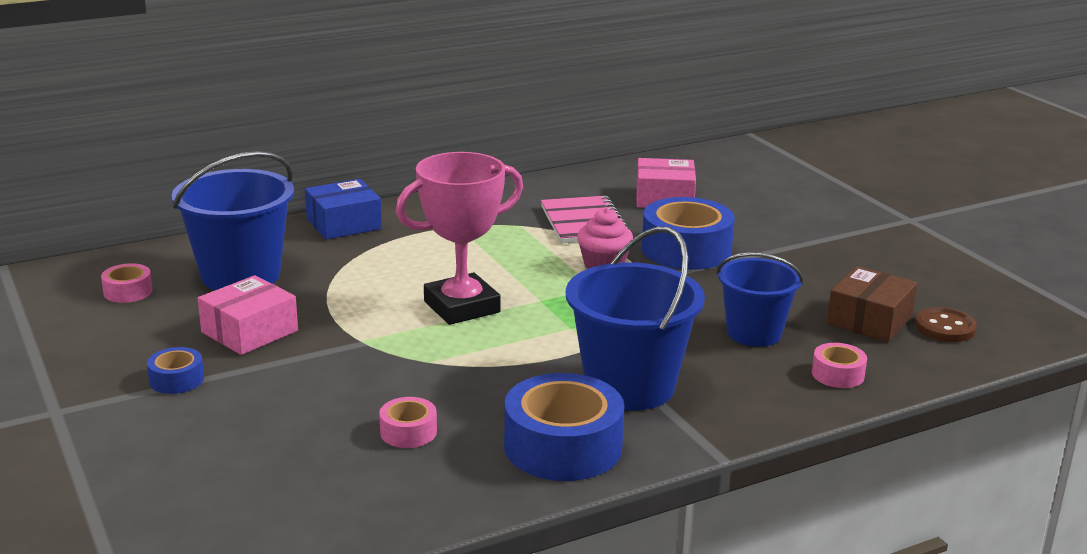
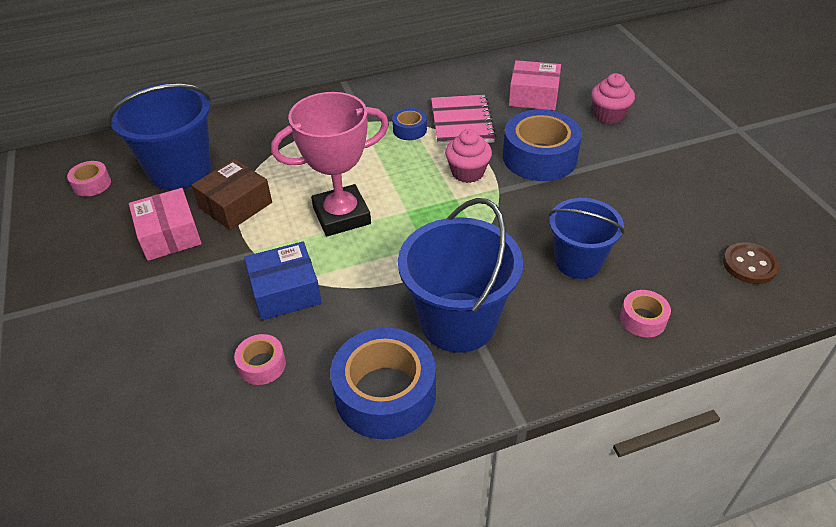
camera: 10 degrees right, 20 degrees up
blue tape [147,347,204,394] -> blue tape moved to [392,108,427,140]
pink box [198,275,298,355] -> pink box turned 75 degrees counterclockwise [129,188,202,261]
blue box [305,179,382,240] -> blue box moved to [244,242,322,320]
brown box [827,266,917,342] -> brown box moved to [191,159,272,230]
none -> pink cupcake [591,73,635,124]

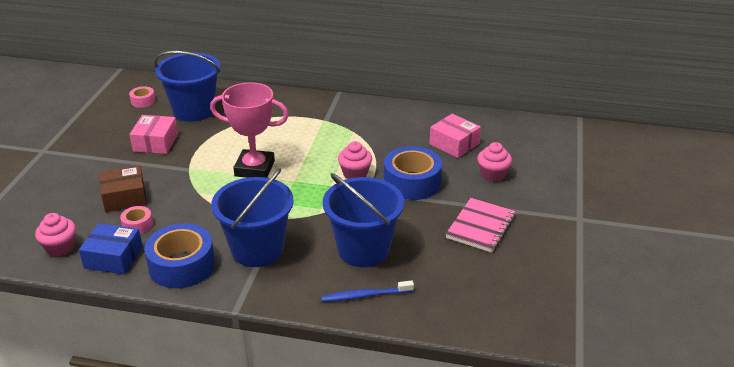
camera: 30 degrees right, 10 degrees down
brown box [191,159,272,230] -> brown box moved to [99,166,147,212]
blue box [244,242,322,320] -> blue box moved to [79,223,143,275]
blue tape [392,108,427,140] -> none
pink notebook [431,95,496,146] -> pink notebook moved to [446,198,516,253]
blue bucket [549,198,625,279] -> blue bucket [323,173,404,267], size x1.53
pink tape [620,290,671,337] -> blue toothbrush [321,281,414,302]
brown button [723,242,779,284] -> none
none -> pink cupcake [35,213,76,256]

